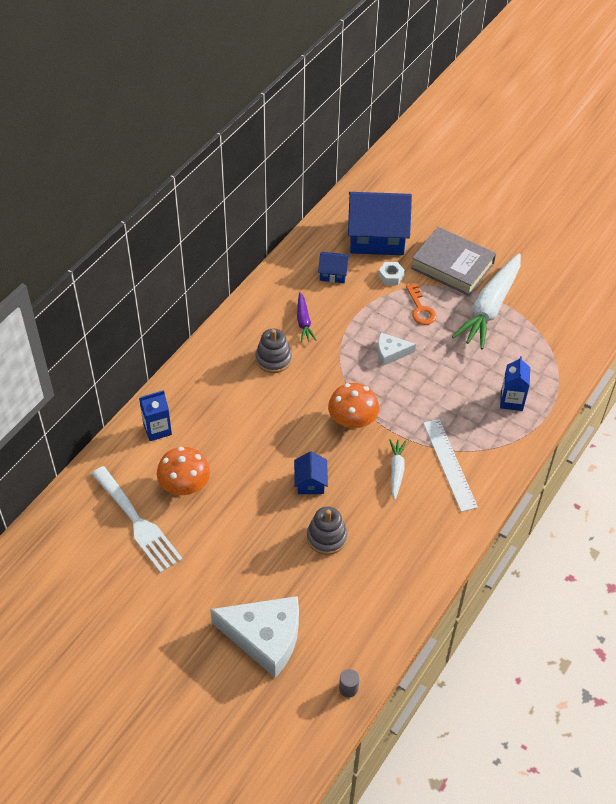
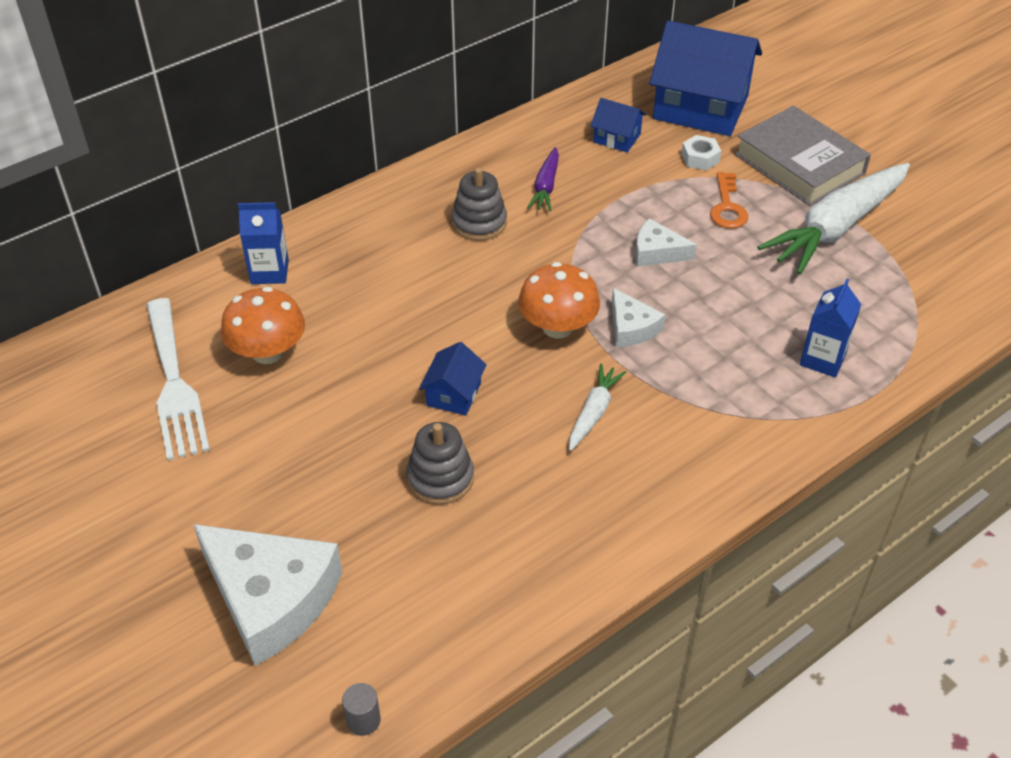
camera: 20 degrees right, 5 degrees down
white ruler [423,419,478,512] -> none
none -> white cheese [612,288,665,347]

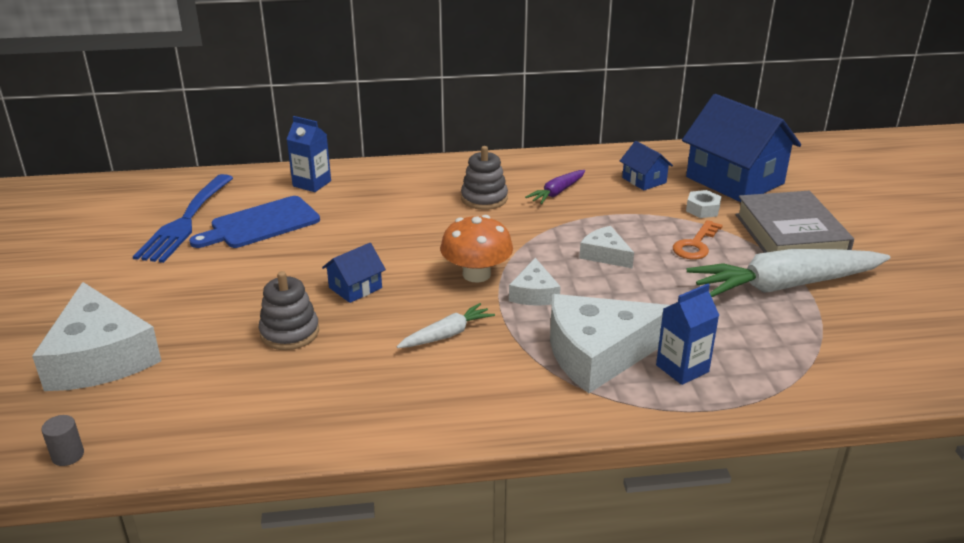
camera: 30 degrees right, 15 degrees down
white fork [146,298,210,461] -> blue fork [133,174,233,263]
orange mushroom [221,287,305,364] -> blue cutting board [189,196,320,248]
none -> white cheese [550,294,670,393]

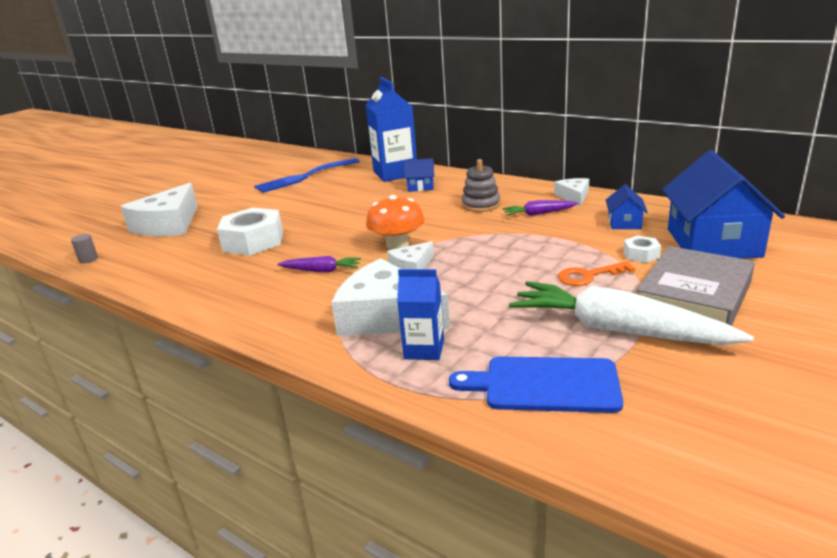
camera: 45 degrees right, 5 degrees down
blue cutting board [189,196,320,248] -> blue cutting board moved to [449,356,623,413]
grey stacking toy [259,271,319,350] -> white nut [217,207,283,256]
blue carton [287,116,331,192] -> blue carton [366,77,417,182], size x1.80
blue house [322,243,386,303] -> blue house moved to [404,158,434,192]
white carrot [397,303,495,348] -> purple carrot [277,256,361,272]
white cheese [579,226,634,269] -> white cheese moved to [554,178,589,206]

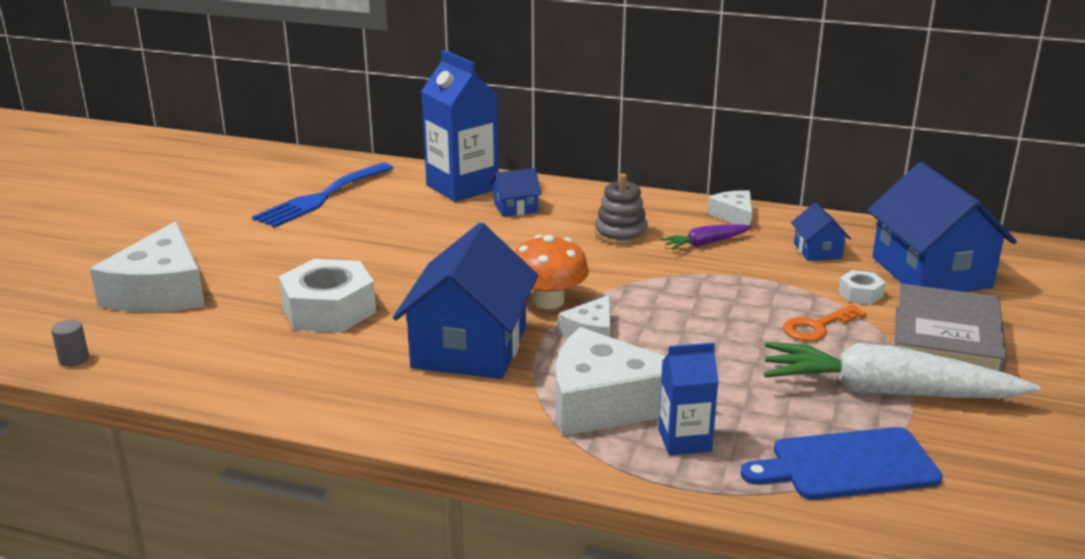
camera: 20 degrees left, 0 degrees up
purple carrot [277,256,361,272] -> blue house [393,223,538,379]

